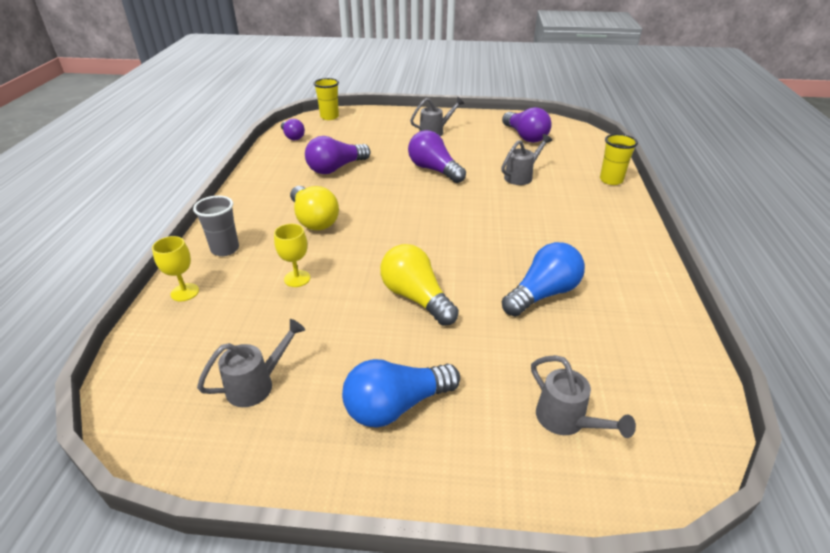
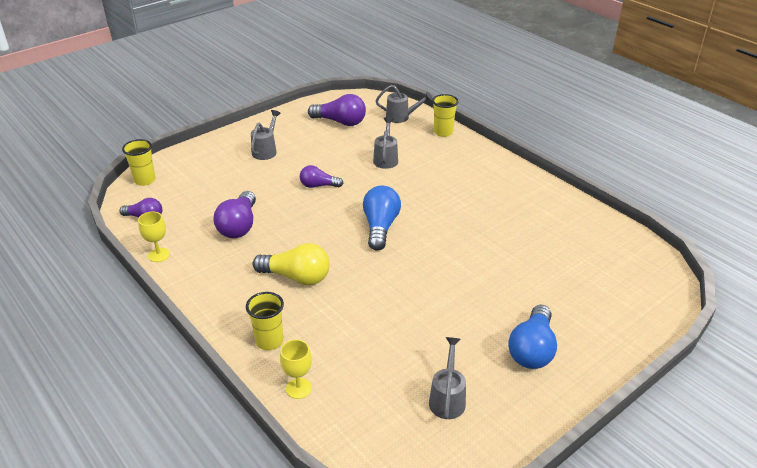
camera: 45 degrees left, 0 degrees up
grey cup [193,195,239,256] -> yellow cup [246,292,284,350]
yellow goblet [274,224,310,287] -> yellow goblet moved to [138,211,170,262]
yellow light bulb [380,244,459,326] -> none
purple light bulb [408,130,466,183] -> purple light bulb [300,165,344,188], size x0.63
blue light bulb [502,242,585,317] -> blue light bulb moved to [363,186,401,251]
grey watering can [531,355,636,438] -> grey watering can moved to [375,85,433,123]

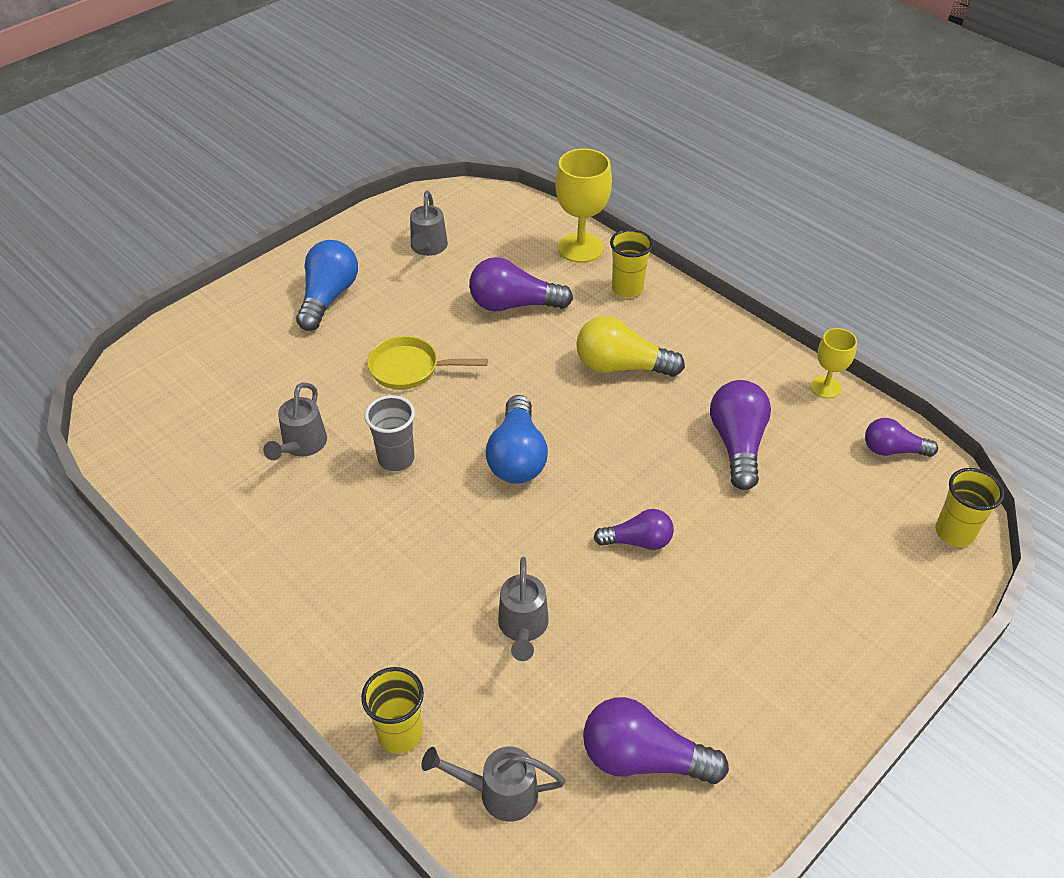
camera: 175 degrees right, 10 degrees up
grey watering can [251,110,281,160] -> grey watering can moved to [263,383,327,460]
yellow goblet [280,340,312,399] -> yellow goblet [555,148,612,263], size x1.72
none -> grey cup [365,395,415,471]
none -> yellow pan [367,336,488,390]
none -> purple light bulb [469,257,573,311]

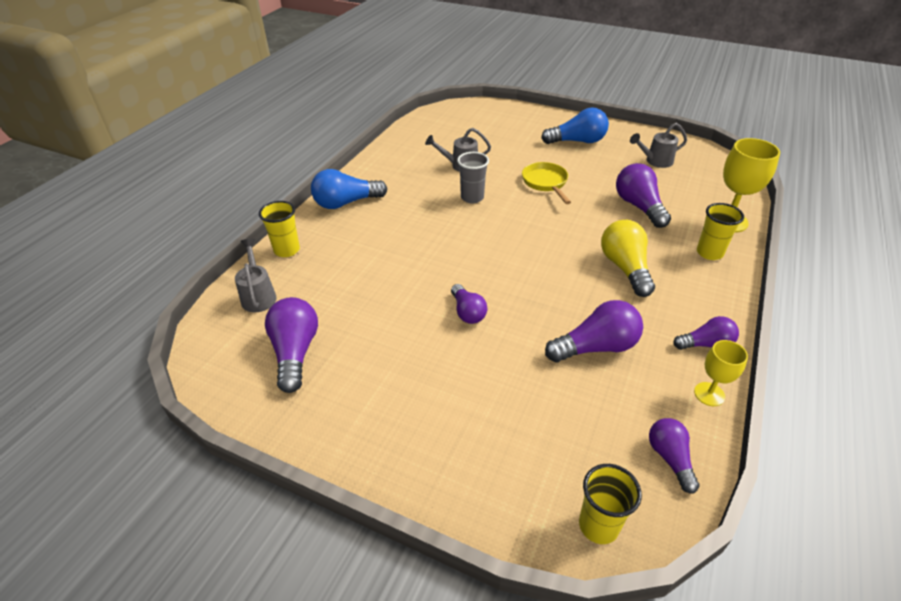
camera: 70 degrees right, 5 degrees down
blue light bulb [486,395,548,484] -> blue light bulb moved to [311,169,387,209]
grey watering can [498,557,549,661] -> none
none -> purple light bulb [674,316,739,350]

